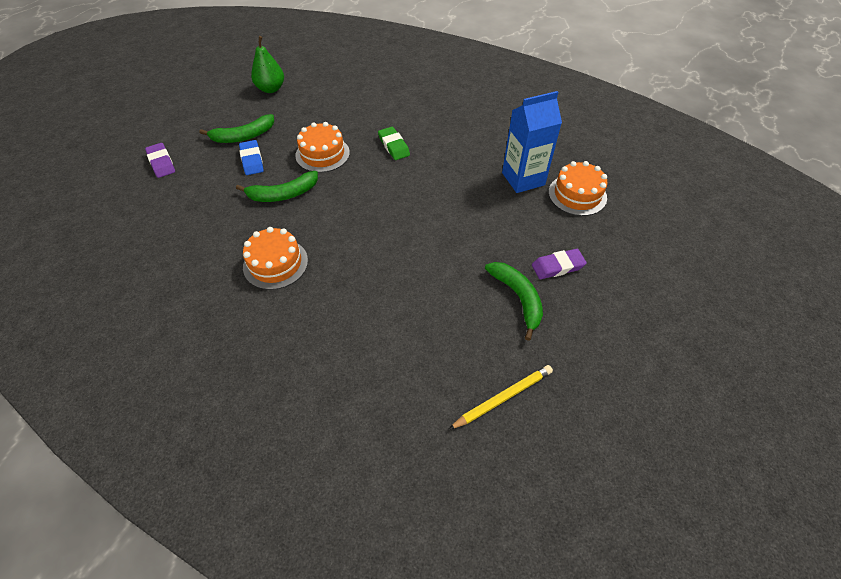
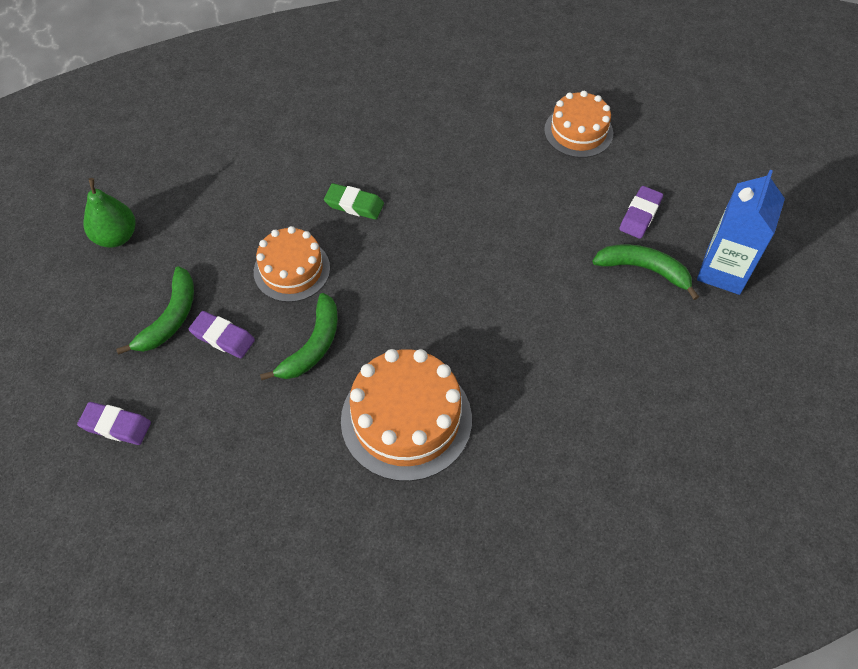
camera: 45 degrees left, 5 degrees up
blue eraser [239,140,264,175] -> purple eraser [189,311,255,358]
orange cake [243,227,308,290] -> orange cake [341,349,472,481], size x1.55
yellow pencil [449,365,553,429] -> none
blue carton [502,91,562,193] -> blue carton moved to [697,170,785,295]

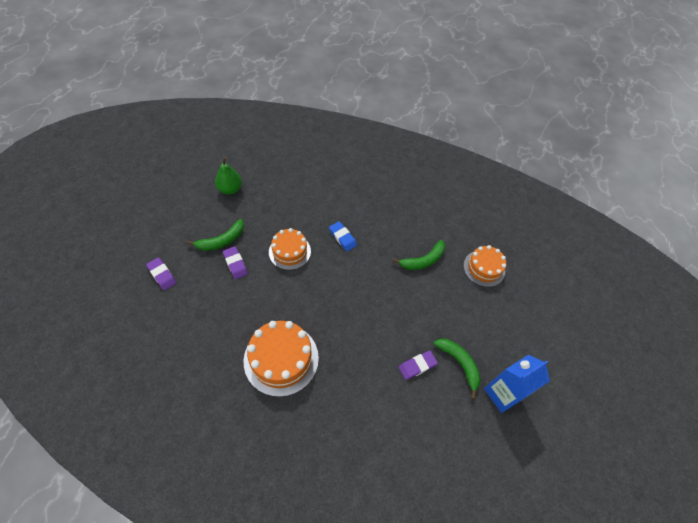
camera: 30 degrees right, 0 degrees up
green banana [260,293,338,380] -> green banana moved to [392,240,445,270]
green eraser [324,183,384,220] -> blue eraser [329,221,357,251]
purple eraser [619,186,663,239] -> purple eraser moved to [399,351,438,380]

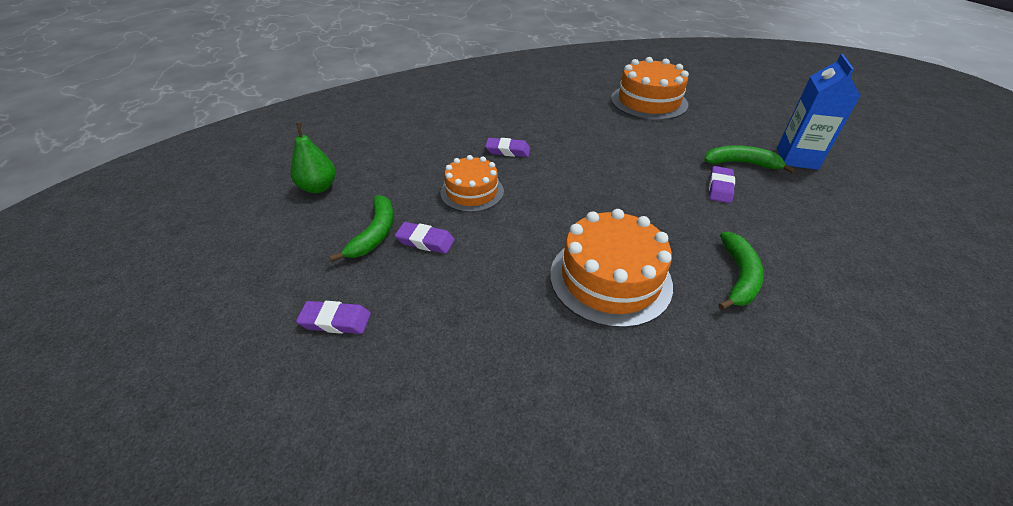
camera: 40 degrees left, 15 degrees down
blue eraser [329,221,357,251] -> purple eraser [485,138,530,157]
green banana [392,240,445,270] -> green banana moved to [718,232,764,310]
orange cake [463,245,506,287] -> orange cake [611,57,689,120], size x1.55

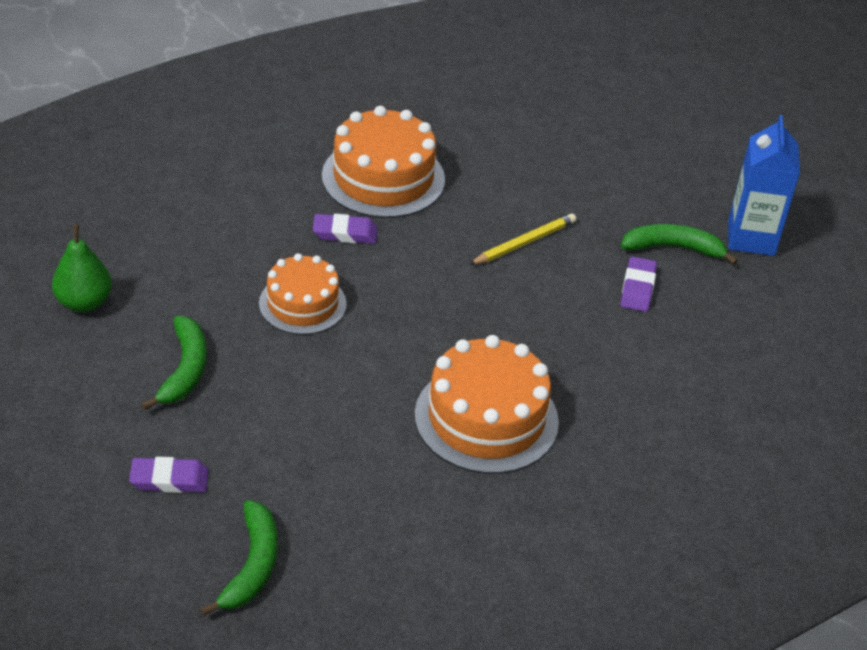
camera: 10 degrees left, 0 degrees up
purple eraser [395,222,455,254] -> none
orange cake [611,57,689,120] -> orange cake moved to [322,106,445,218]
green banana [718,232,764,310] -> green banana moved to [200,500,277,616]
none -> yellow pencil [469,213,576,265]

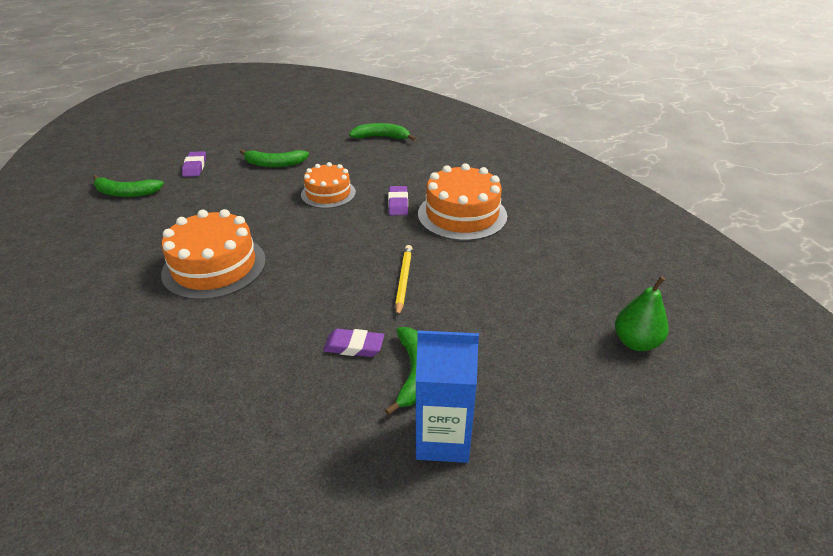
camera: 90 degrees right, 5 degrees down
green pear [52,224,112,312] -> green pear moved to [615,276,669,351]
yellow pencil [469,213,576,265] -> yellow pencil turned 135 degrees counterclockwise [395,245,412,317]
none -> green banana [349,123,416,141]

